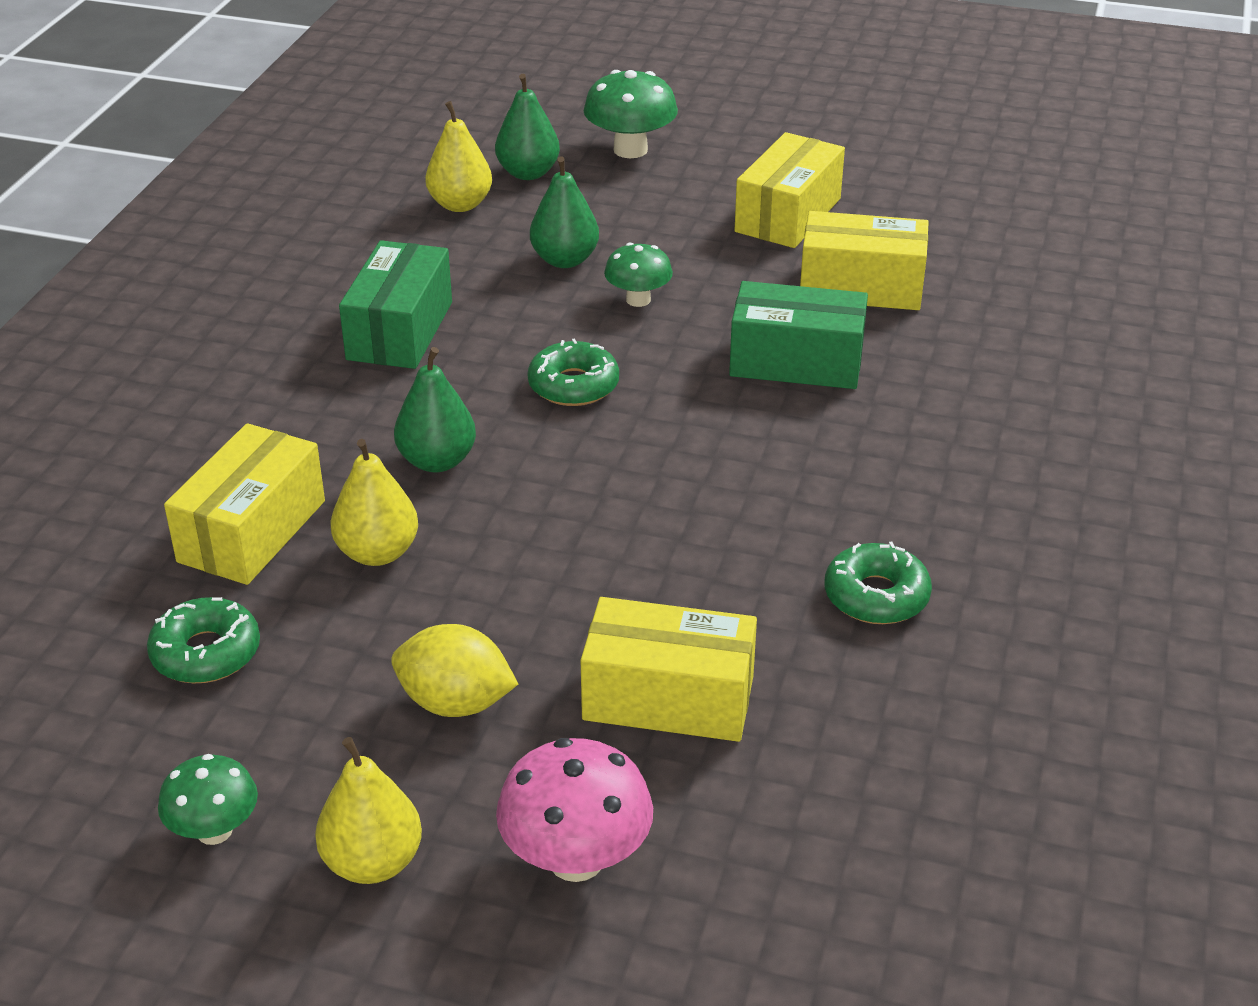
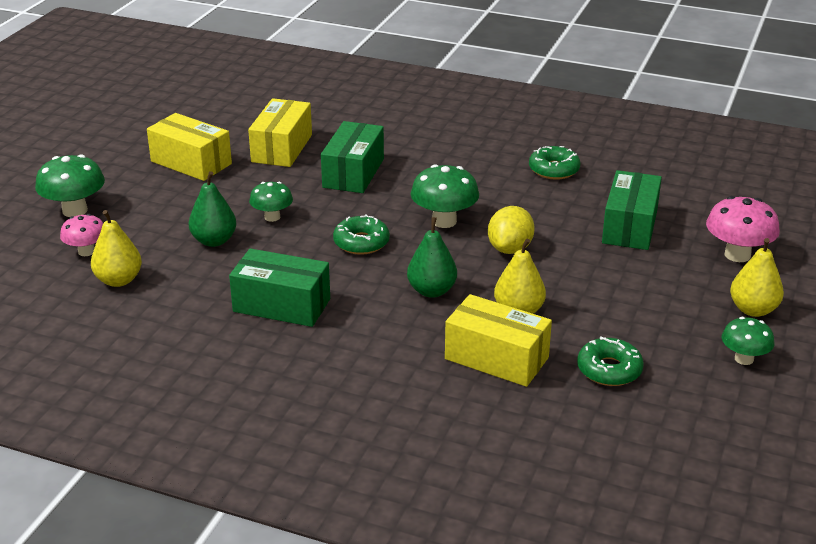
camera: 85 degrees left, 5 degrees down
yellow lemon [391,624,518,717] -> yellow lemon moved to [488,206,535,254]
green pear [495,74,560,180] -> pink mushroom [60,214,103,256]
yellow box [581,597,757,742] -> green box [602,170,662,250]
none -> green mushroom [411,164,479,228]

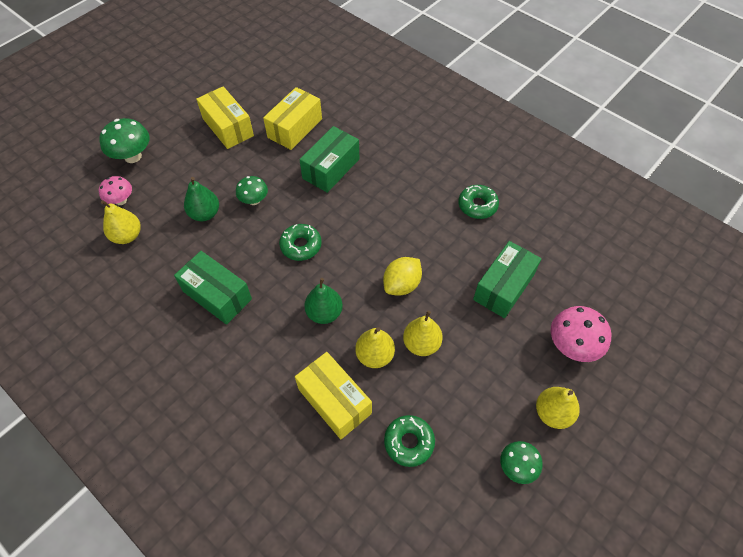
camera: 20 degrees right, 25 degrees up
green mushroom [411,164,479,228] -> none
none -> yellow pear [403,311,443,356]

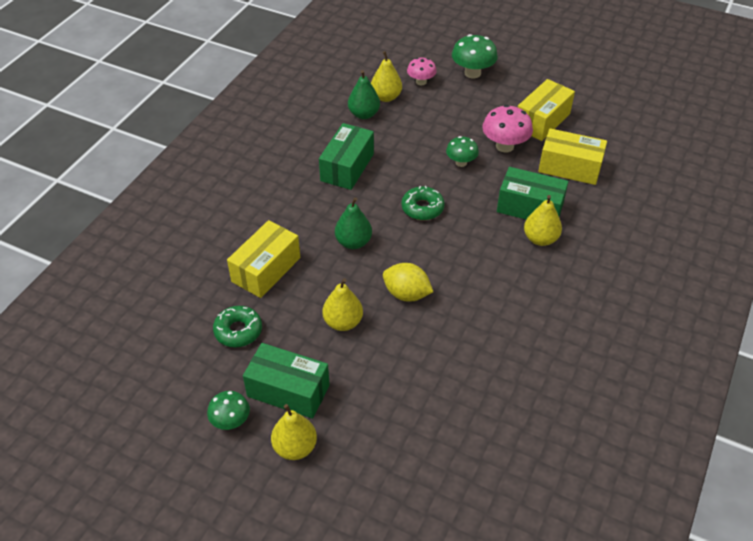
camera: 75 degrees right, 10 degrees down
green pear [184,177,219,221] -> green pear moved to [348,70,380,119]
yellow pear [355,327,395,368] -> yellow pear moved to [524,195,562,246]
green donut [458,185,499,219] -> none
green box [473,241,542,318] -> green box moved to [243,343,330,419]
pink mushroom [550,306,611,362] -> pink mushroom moved to [482,105,533,152]

